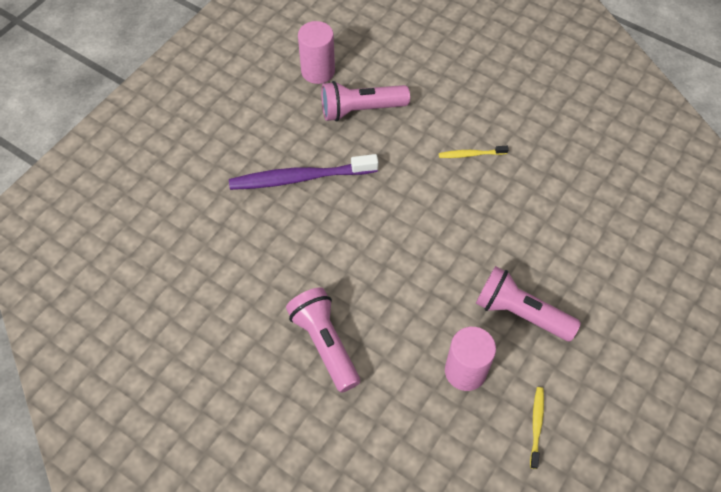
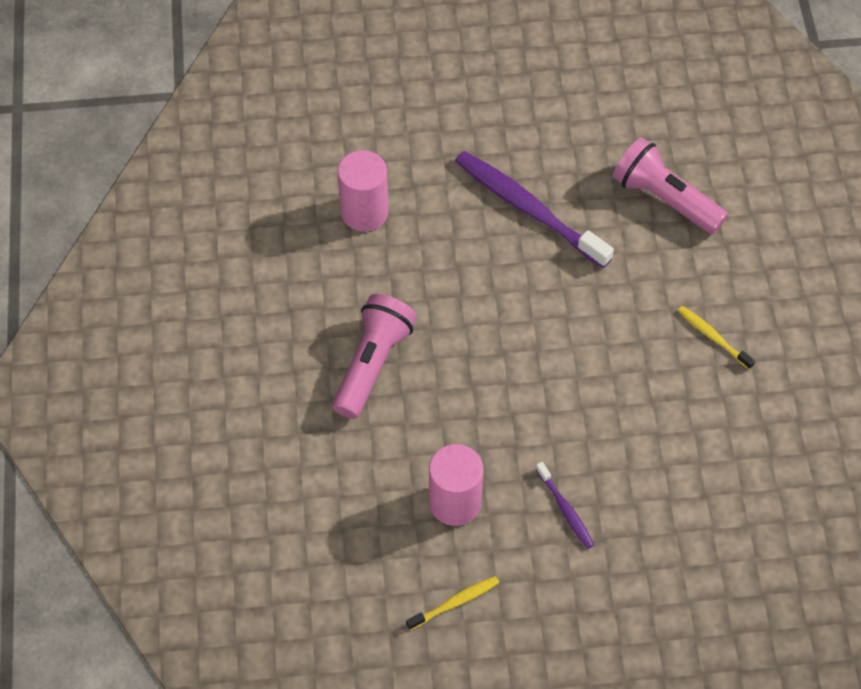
camera: 50 degrees right, 0 degrees up
pink cylinder [298,21,335,84] -> pink cylinder moved to [338,150,388,232]
pink flashlight [476,266,581,341] -> purple toothbrush [536,462,594,549]

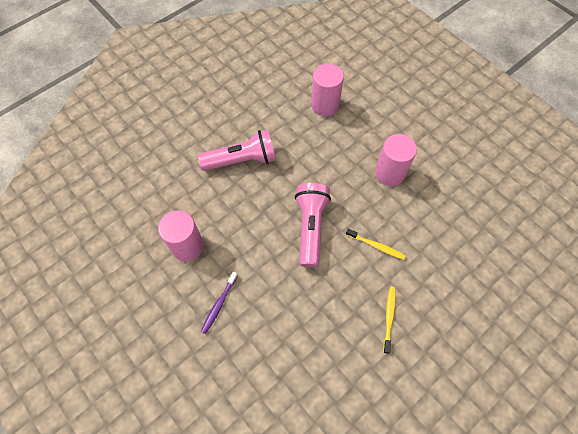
camera: 55 degrees right, 5 degrees up
yellow toothbrush [406,576,499,630] -> yellow toothbrush moved to [346,229,406,260]
purple toothbrush [455,151,614,268] -> pink cylinder [375,134,417,186]
pink flashlight [612,137,728,234] -> pink flashlight moved to [295,183,331,268]

